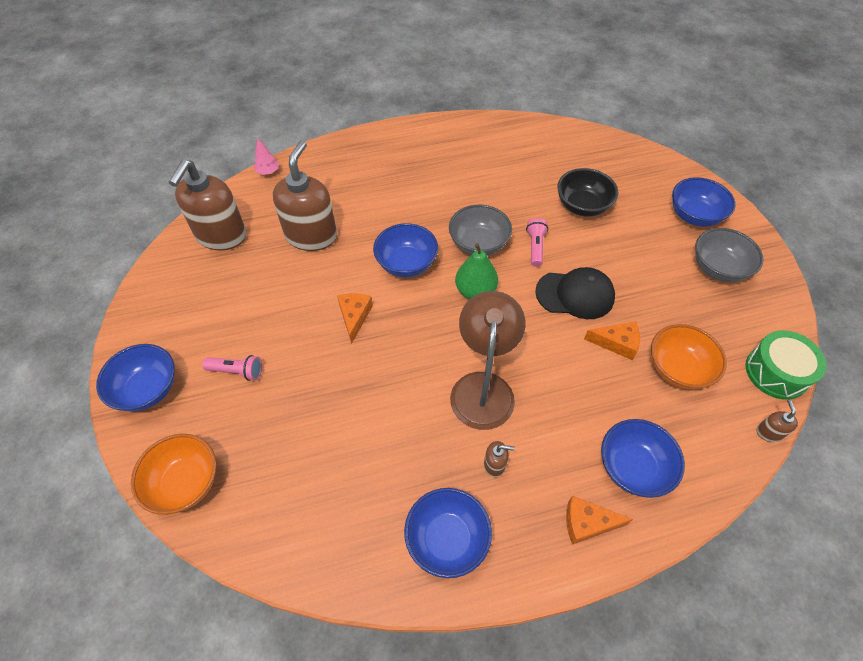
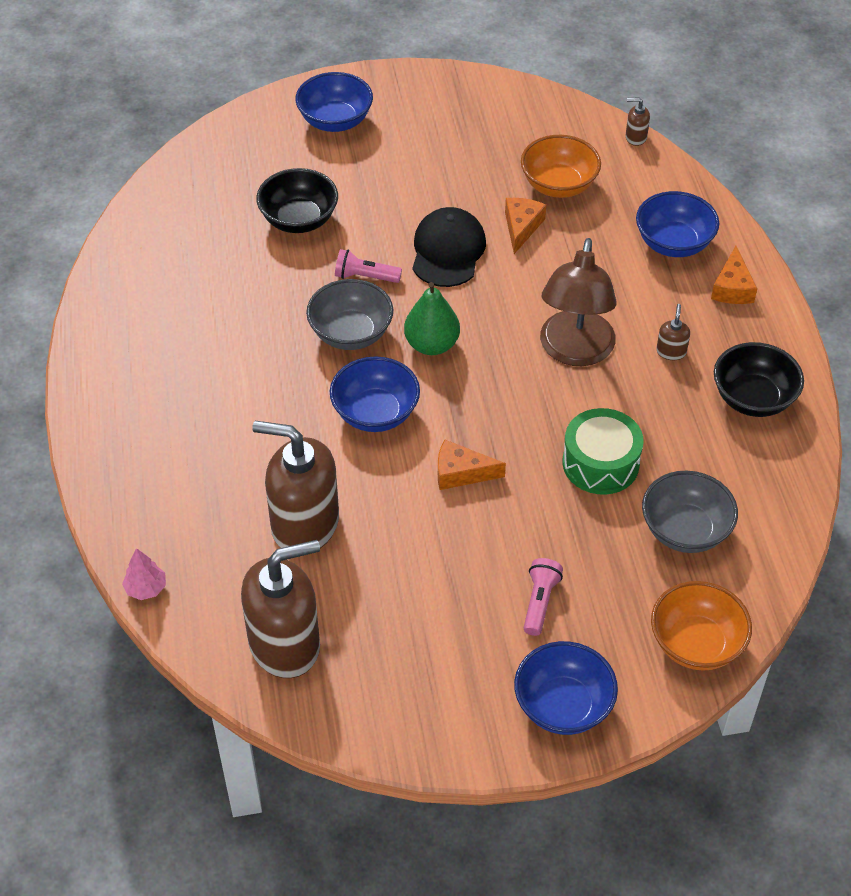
camera: 85 degrees left, 5 degrees down
brown soap dispenser [169,159,246,250] -> brown soap dispenser turned 45 degrees counterclockwise [241,540,320,678]
blue bowl [404,488,492,578] -> black bowl [714,342,804,417]
brown lamp [450,291,526,430] -> brown lamp turned 90 degrees counterclockwise [540,238,617,366]
grey bowl [695,228,763,282] -> grey bowl moved to [642,471,738,553]
green drum [745,330,827,400] -> green drum moved to [563,408,644,495]

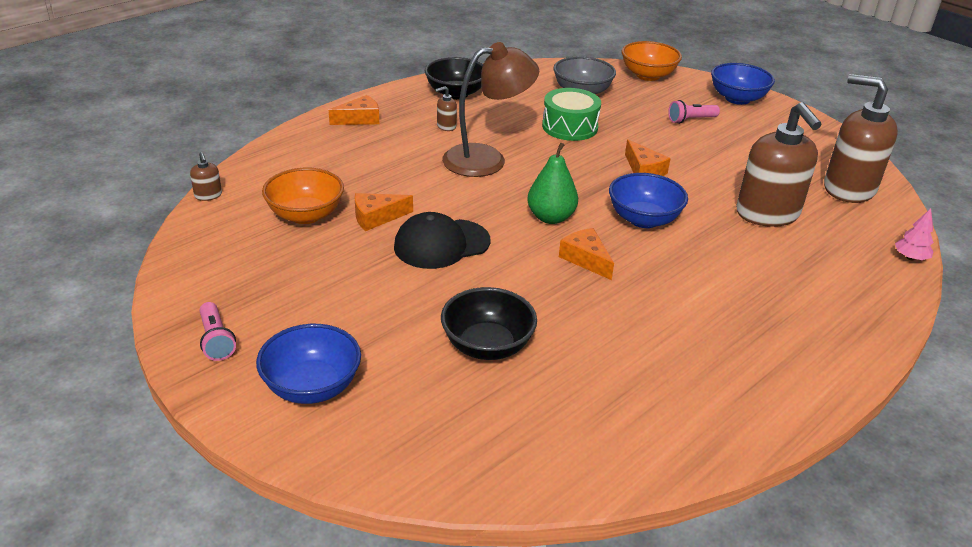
camera: 125 degrees left, 15 degrees down
grey bowl [306,279,393,350] -> orange cheese [559,228,614,280]
pink flashlight [335,249,402,283] -> pink flashlight moved to [200,302,236,361]
blue bowl [636,191,719,257] -> none

